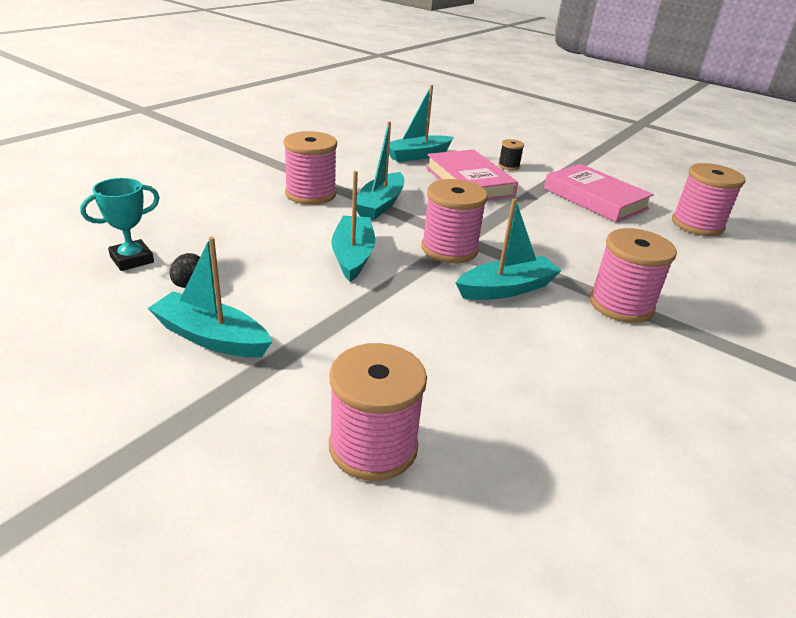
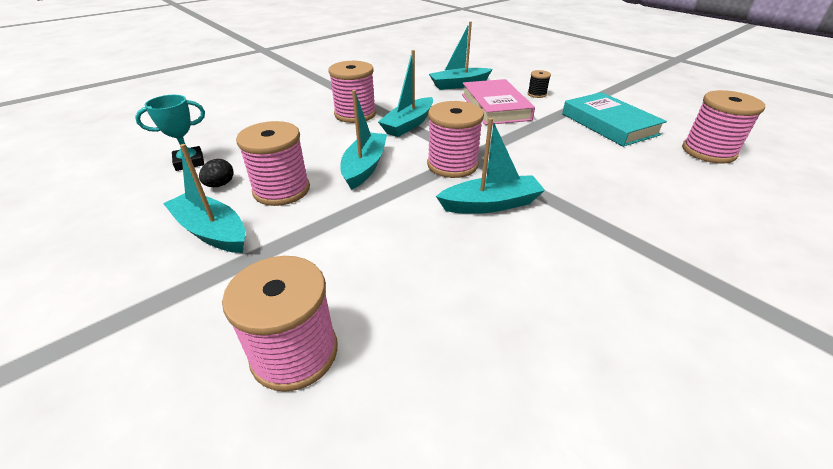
camera: 15 degrees right, 5 degrees up
pink book [544,164,654,222] -> turquoise book [562,92,667,147]
pink spool [590,228,677,323] -> pink spool moved to [236,121,310,206]

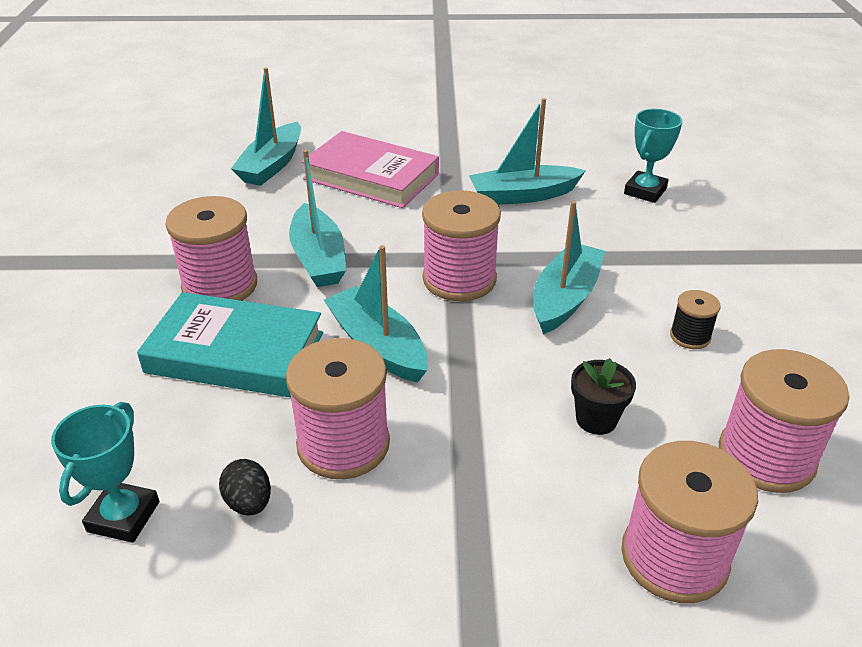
camera: 50 degrees left, 0 degrees up
turquoise boat [163,144,246,253] -> turquoise boat moved to [469,98,586,205]
black spool [528,70,551,98] -> black spool moved to [670,290,721,349]
turquoise book [562,92,667,147] -> turquoise book moved to [137,292,323,397]
pink spool [682,90,765,164] -> pink spool moved to [719,349,849,493]
none -> black flower pot [571,358,636,435]
none -> turquoise trophy [624,109,683,203]

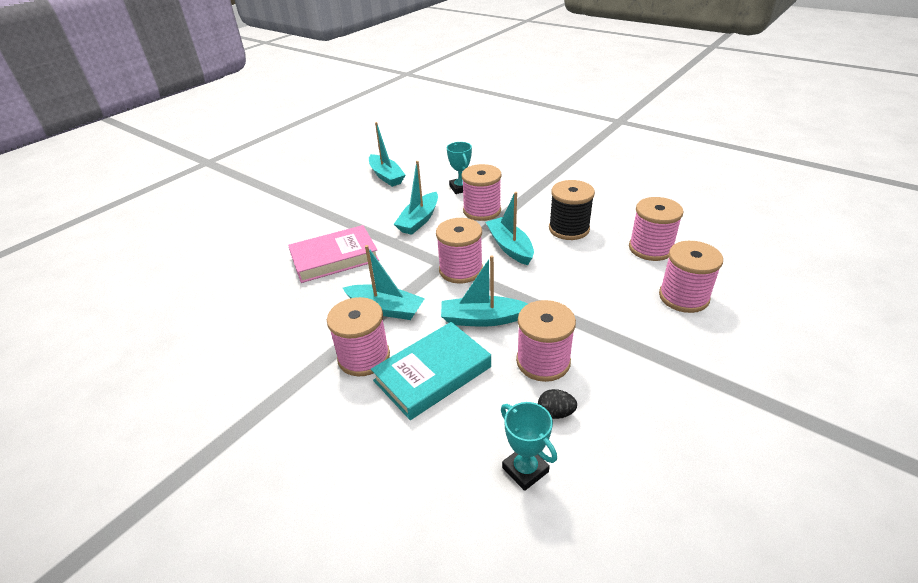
camera: 50 degrees left, 0 degrees up
turquoise boat [231,68,301,186] -> turquoise boat moved to [369,122,405,187]
black flower pot [571,358,636,435] -> none
black spool [670,290,721,349] -> black spool [549,180,595,240], size x2.00
none -> pink spool [461,164,502,221]

